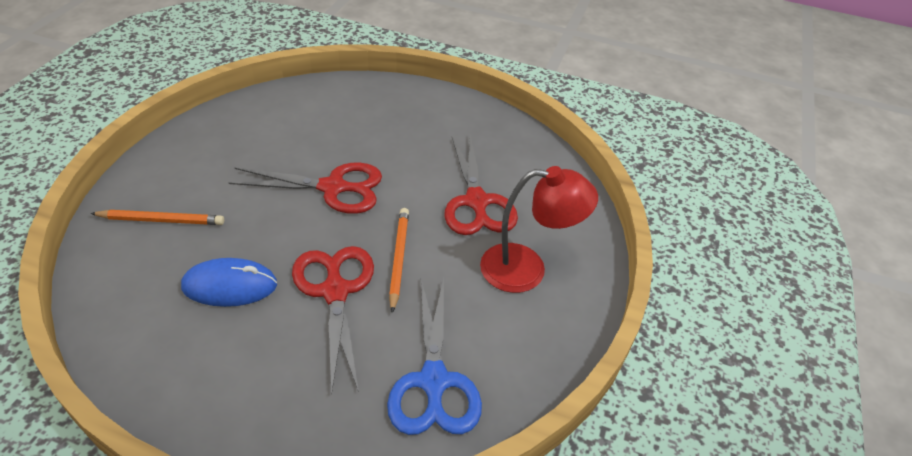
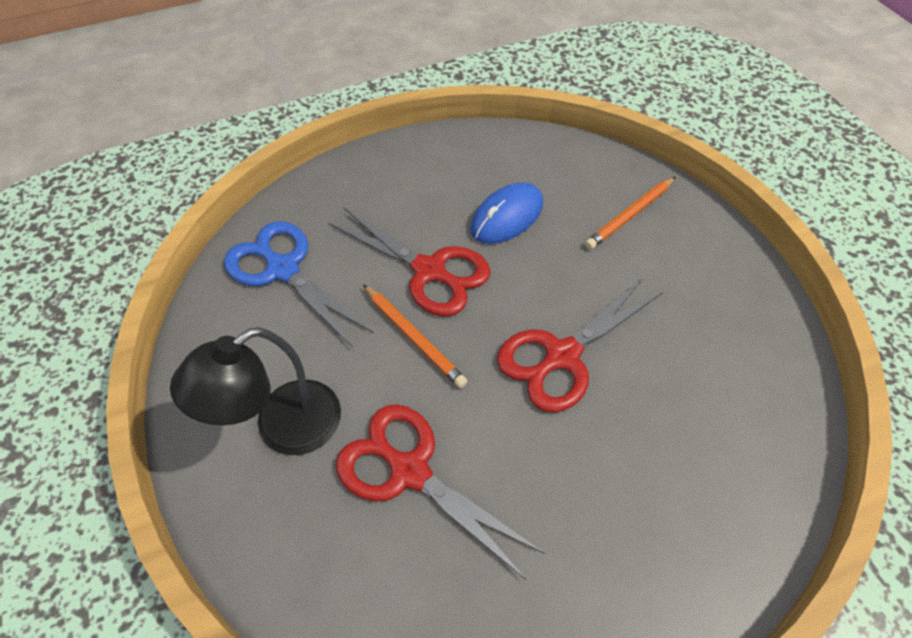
camera: 140 degrees right, 10 degrees up
red lamp [480,166,598,293] -> black lamp [170,327,341,455]

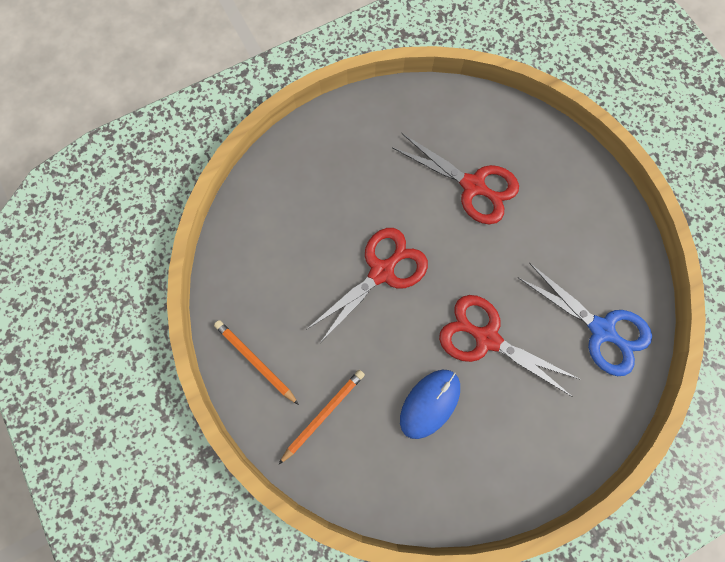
camera: 175 degrees right, 20 degrees up
black lamp [170,327,341,455] -> none
orange pencil [363,284,468,388] -> orange pencil moved to [214,320,299,405]

